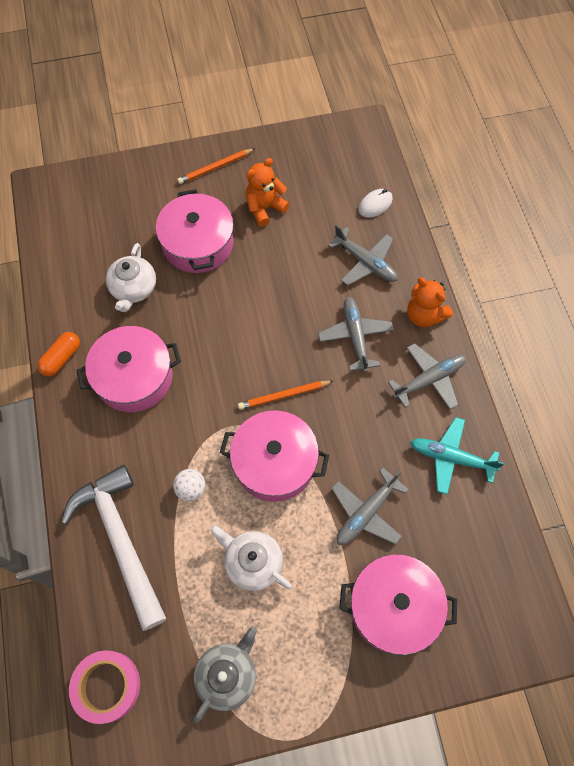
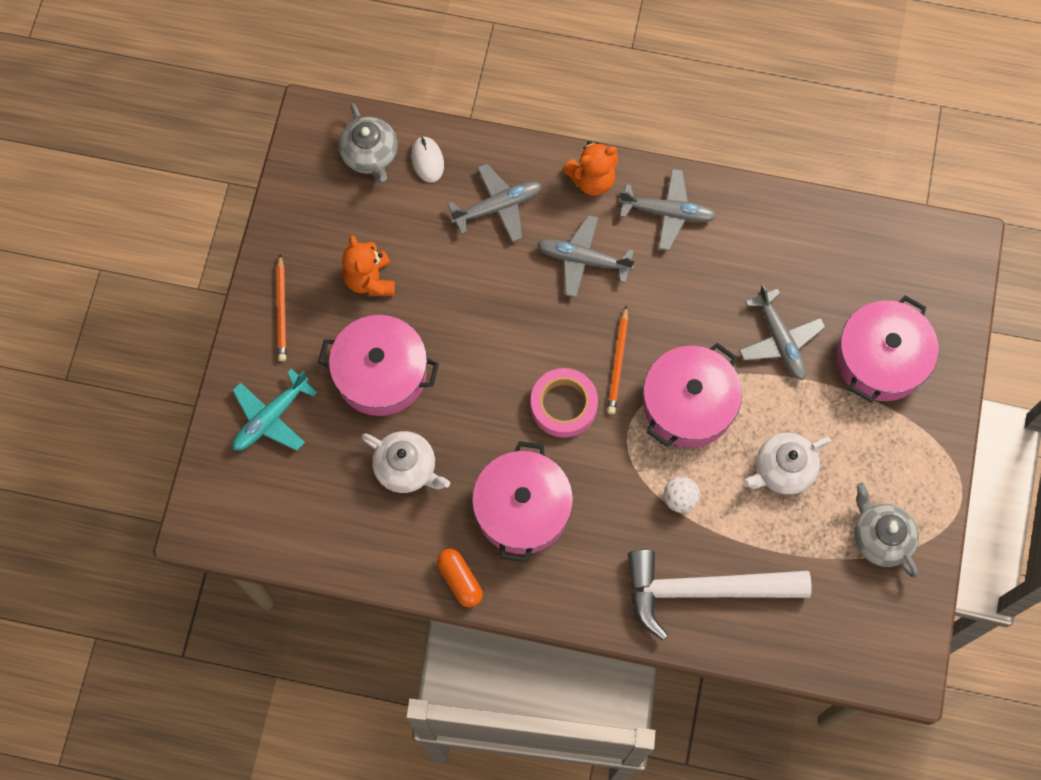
camera: 65 degrees left, 5 degrees up
pink tape [69,650,140,724] -> pink tape moved to [530,368,598,438]
grey plane [388,343,466,410] -> grey plane turned 105 degrees clockwise [619,169,717,251]
turquoise plane [410,417,504,495] -> turquoise plane moved to [232,369,317,451]
none -> grey teapot [339,103,398,183]

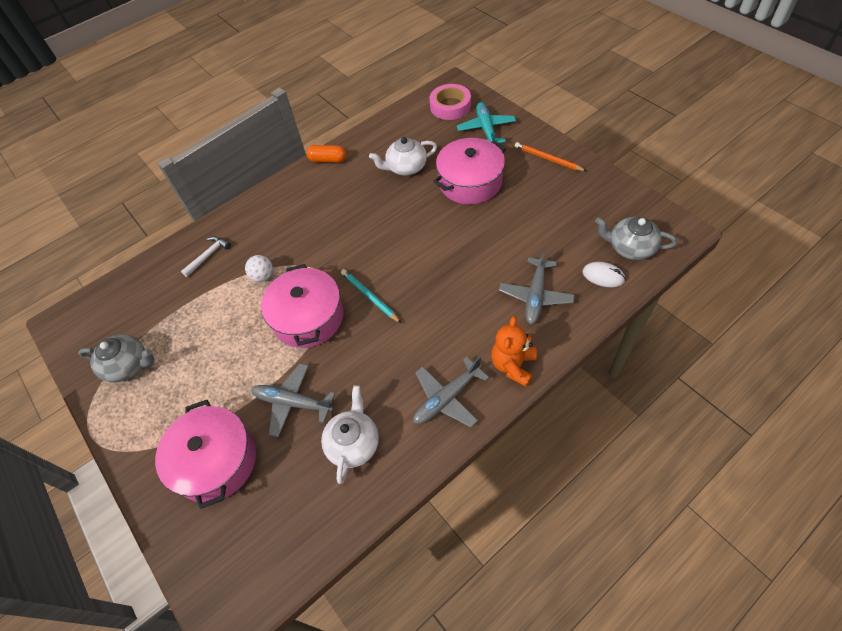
camera: 135 degrees right, 15 degrees down
orange teddy bear [342,235,395,296] -> none
pink pot [472,441,573,562] -> none
pink tape [530,368,598,438] -> pink tape moved to [430,84,471,120]
grey plane [537,215,635,298] -> none
orange pencil [607,305,628,414] -> turquoise pencil [341,269,401,323]
white hammer [628,550,812,640] -> white hammer [181,236,231,277], size x0.43
white teapot [743,433,831,495] -> white teapot moved to [321,385,379,484]

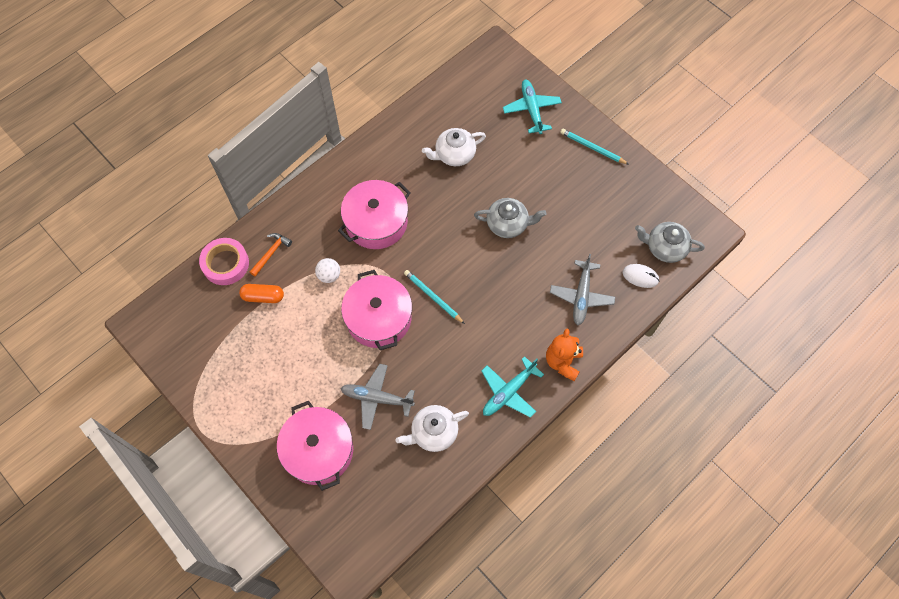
camera: 10 degrees left, 10 degrees up
grey teapot [78,334,154,383] -> grey teapot moved to [474,198,546,238]
white hammer [181,236,231,277] -> orange hammer [250,233,292,277]
orange capsule [306,145,347,163] -> orange capsule moved to [239,284,284,303]
white teapot [321,385,379,484] -> white teapot turned 120 degrees counterclockwise [396,405,469,452]
grey plane [413,356,489,427] -> turquoise plane [481,356,544,417]
pink tape [430,84,471,120] -> pink tape moved to [199,238,249,285]
pink pot [433,138,506,204] -> pink pot moved to [338,180,411,249]
orange pencil [515,142,586,171] -> turquoise pencil [560,129,628,164]

